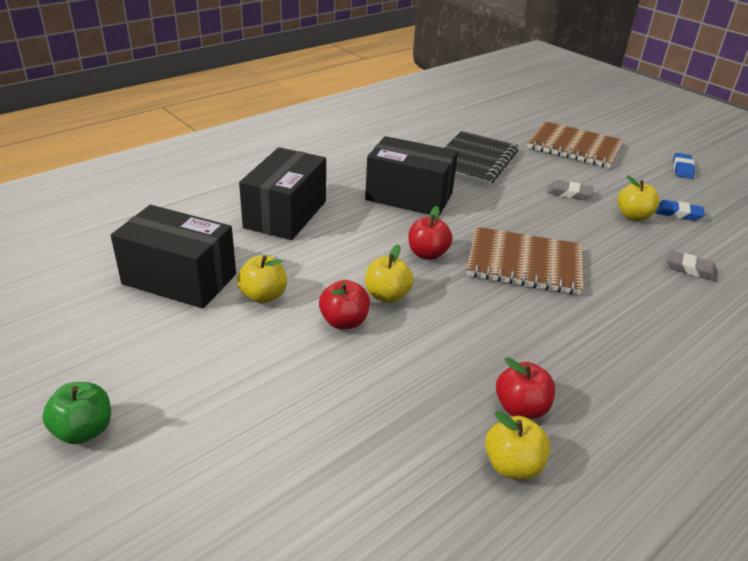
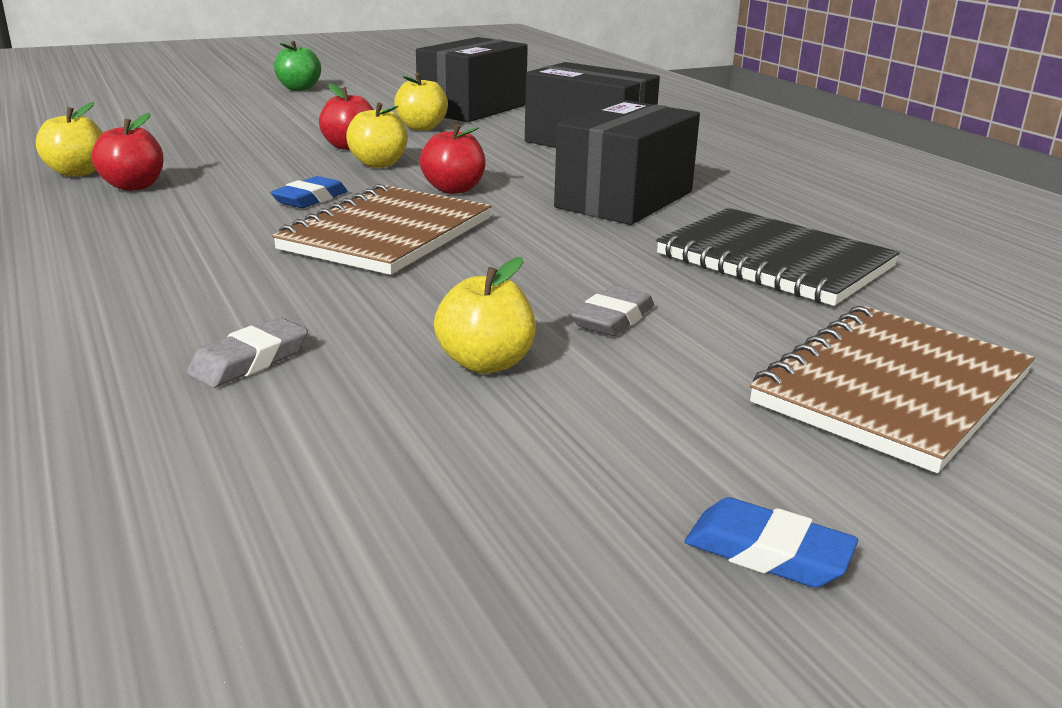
camera: 105 degrees right, 10 degrees down
blue eraser [655,200,705,221] -> blue eraser moved to [270,176,347,208]

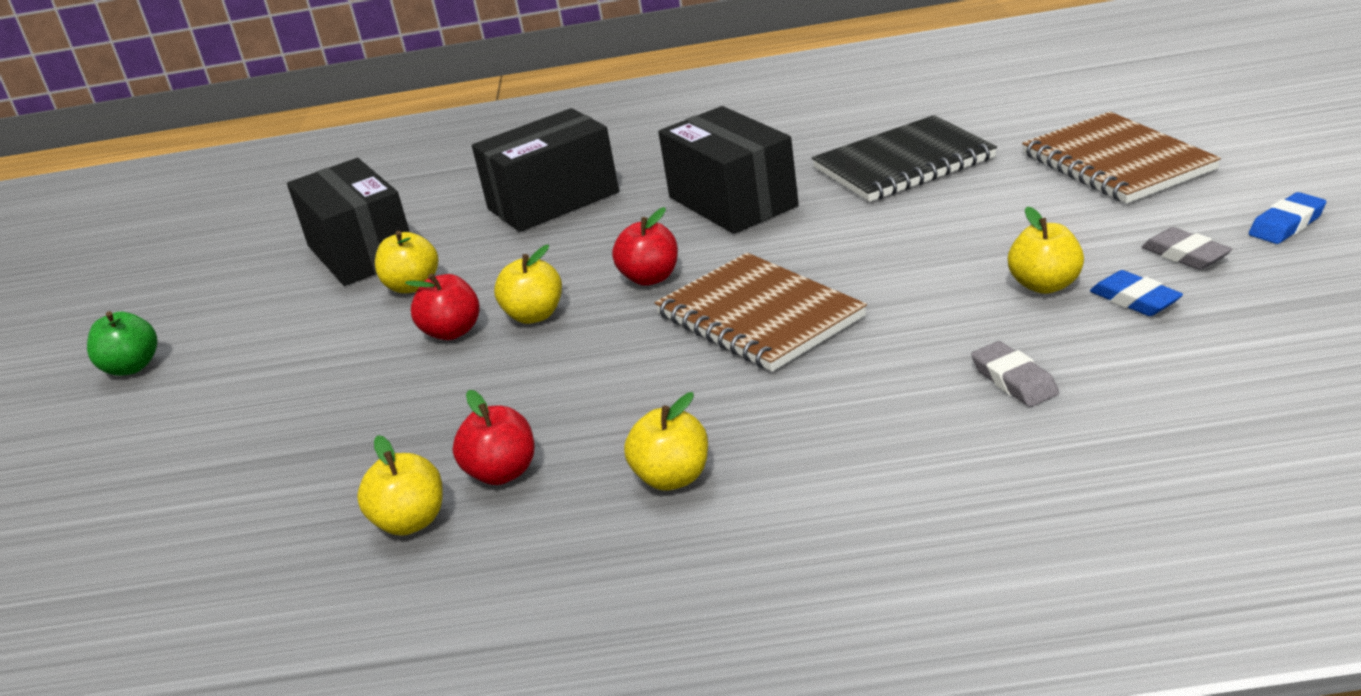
camera: 60 degrees left, 5 degrees up
blue eraser [270,176,347,208] -> blue eraser moved to [1090,270,1183,316]
grey eraser [571,285,654,336] -> grey eraser moved to [1142,227,1232,270]
none -> yellow apple [624,392,708,491]

